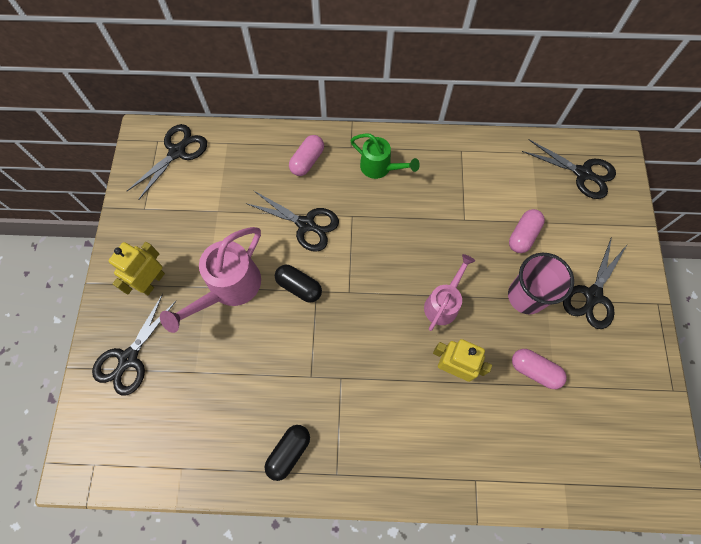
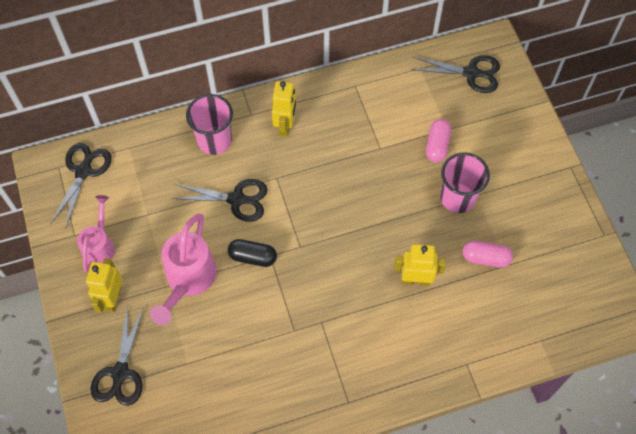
camera: 20 degrees left, 5 degrees down
black capsule [265,425,310,481] -> none
pink capsule [289,135,324,176] -> pink cup [186,94,233,155]
green watering can [350,133,420,179] -> yellow robot [272,81,297,136]
pink watering can [424,254,475,331] -> pink watering can moved to [77,195,115,272]
black scissors [563,237,627,329] -> none

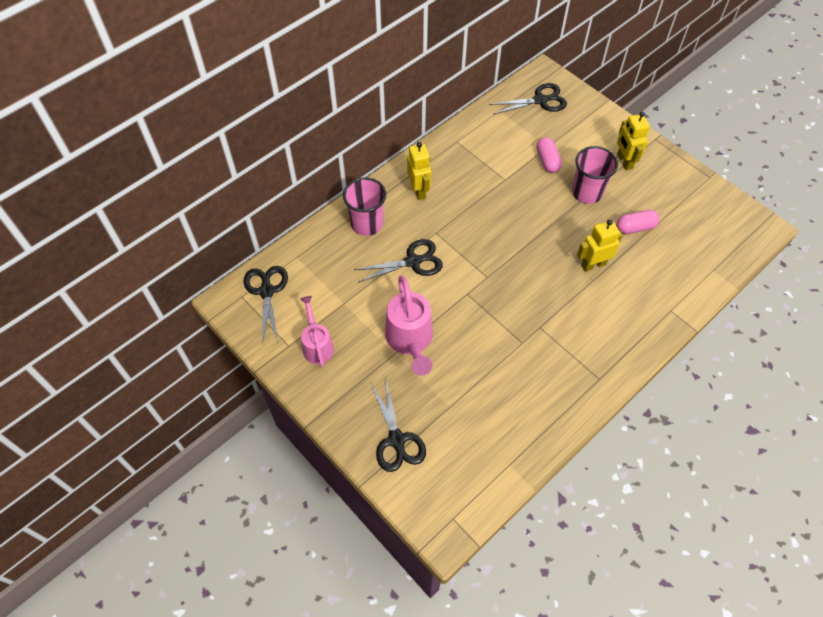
camera: 25 degrees left, 5 degrees down
yellow robot [86,258,123,313] -> yellow robot moved to [617,112,650,170]
black capsule [228,239,277,267] -> none

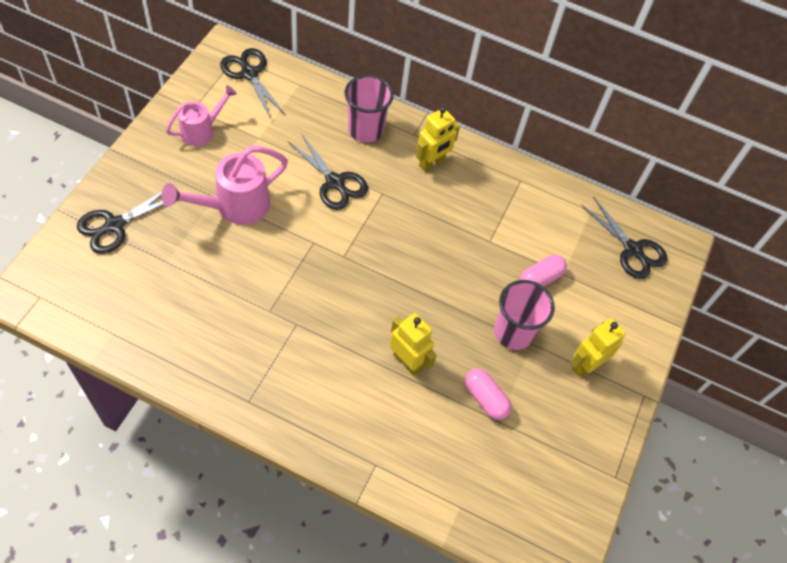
camera: 60 degrees right, 0 degrees up
black scissors [244,266,288,345] -> black scissors turned 90 degrees counterclockwise [220,48,285,119]

